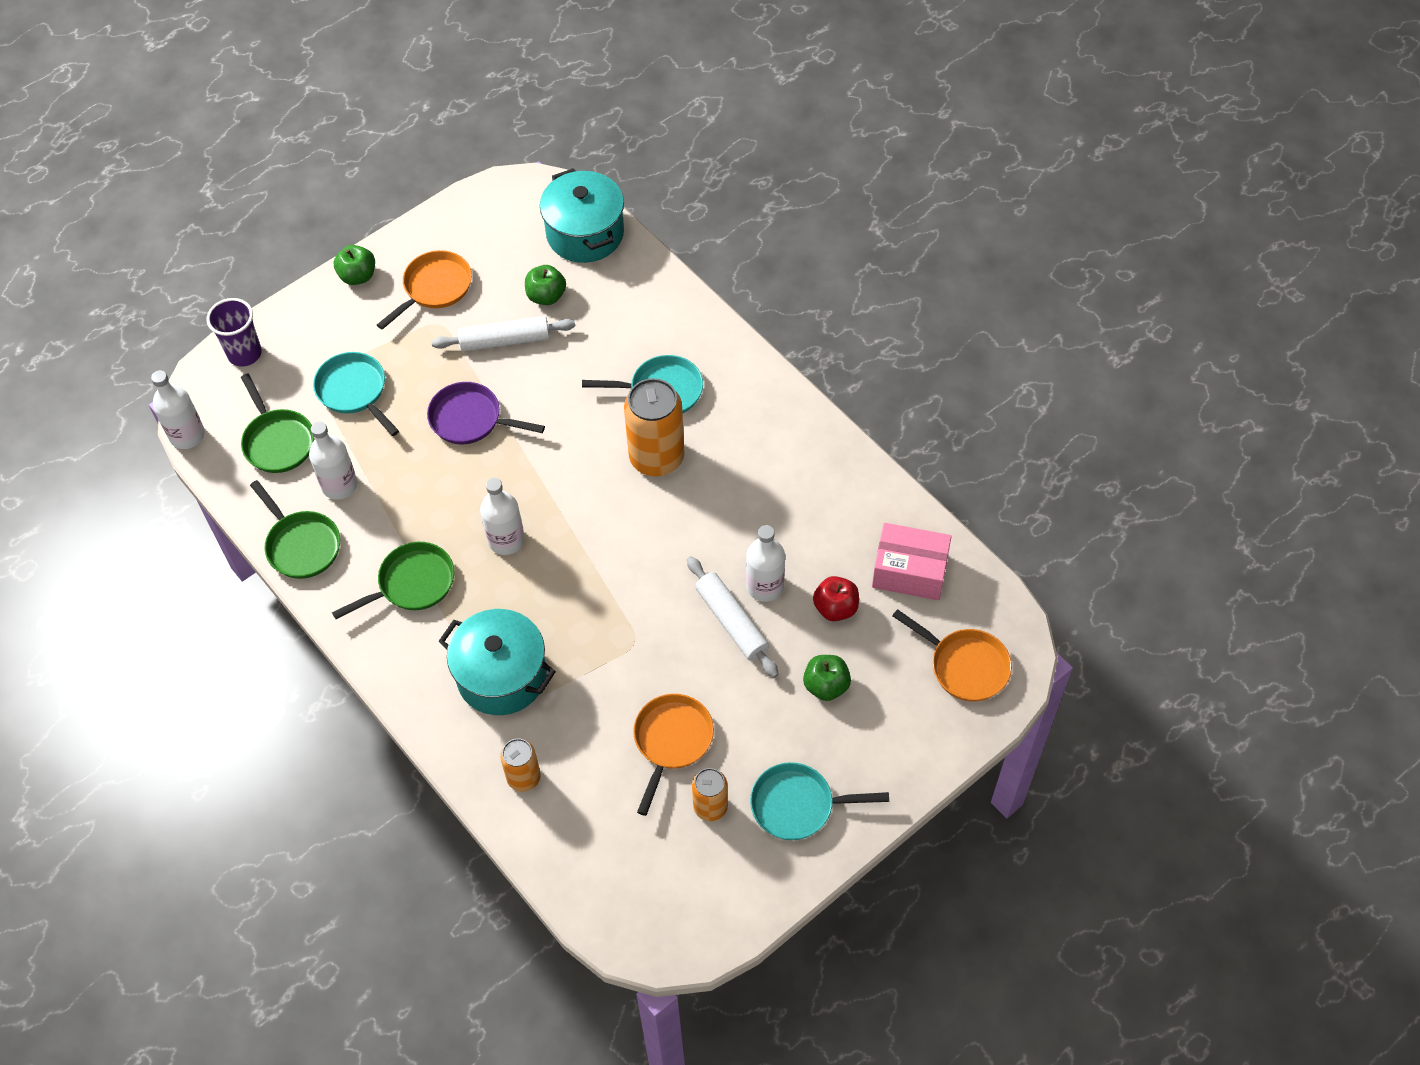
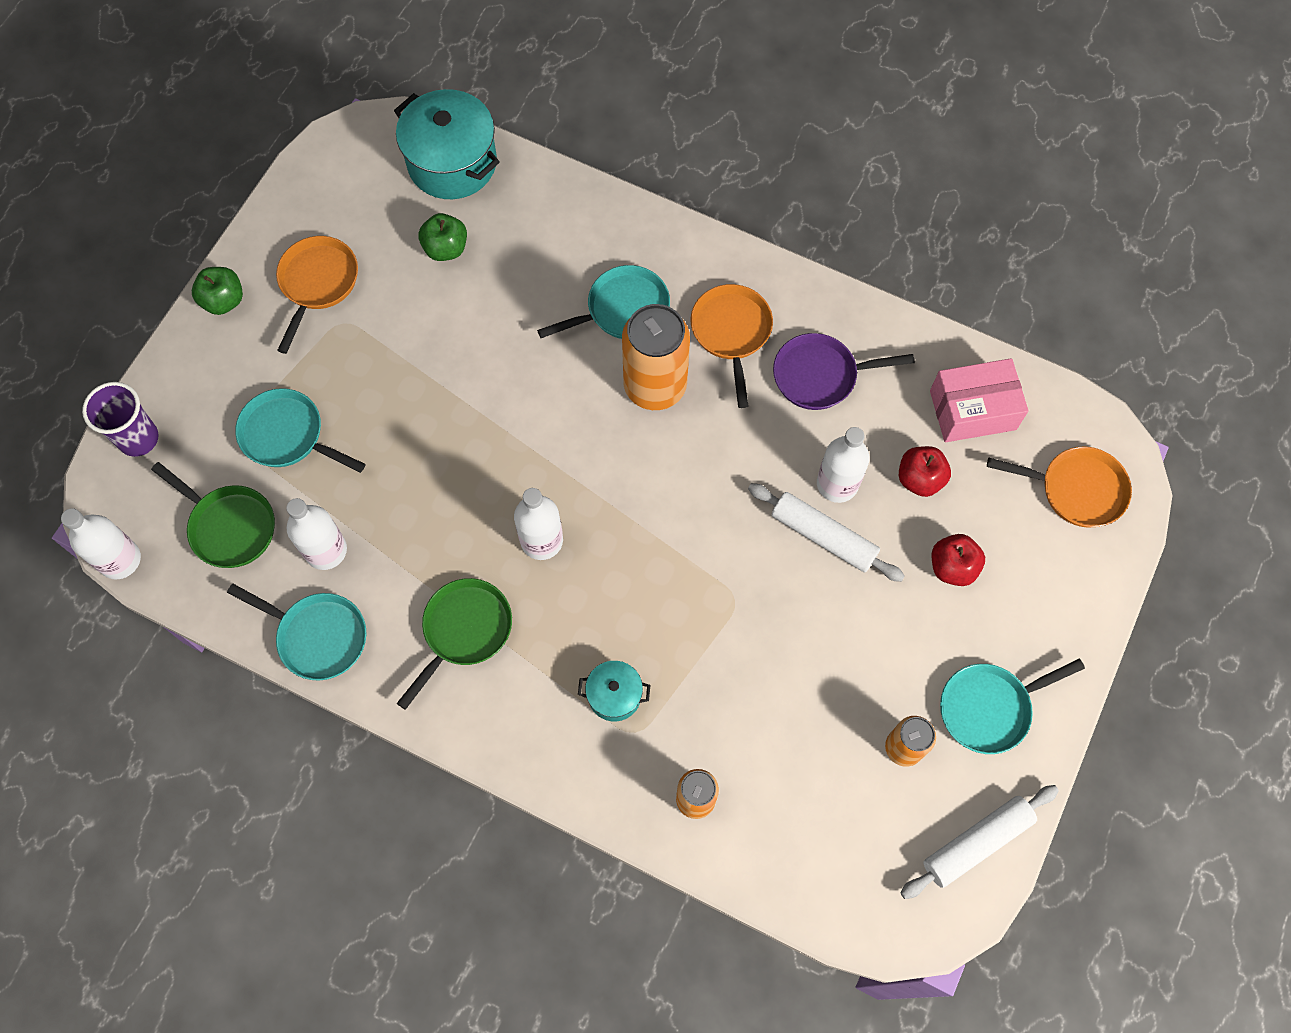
camera: 25 degrees left, 10 degrees up
green pan [250,480,340,579] -> turquoise pan [227,584,366,680]
purple pan [427,382,545,444] -> purple pan moved to [773,333,915,410]
white rolling pin [431,316,575,351] -> white rolling pin moved to [901,785,1059,899]
turquoise pot [439,609,556,715] -> turquoise pot [578,661,650,721], size x0.51
orange pan [633,694,714,816] -> orange pan moved to [691,284,773,408]
green apple [803,655,851,701] -> red apple [932,534,985,586]

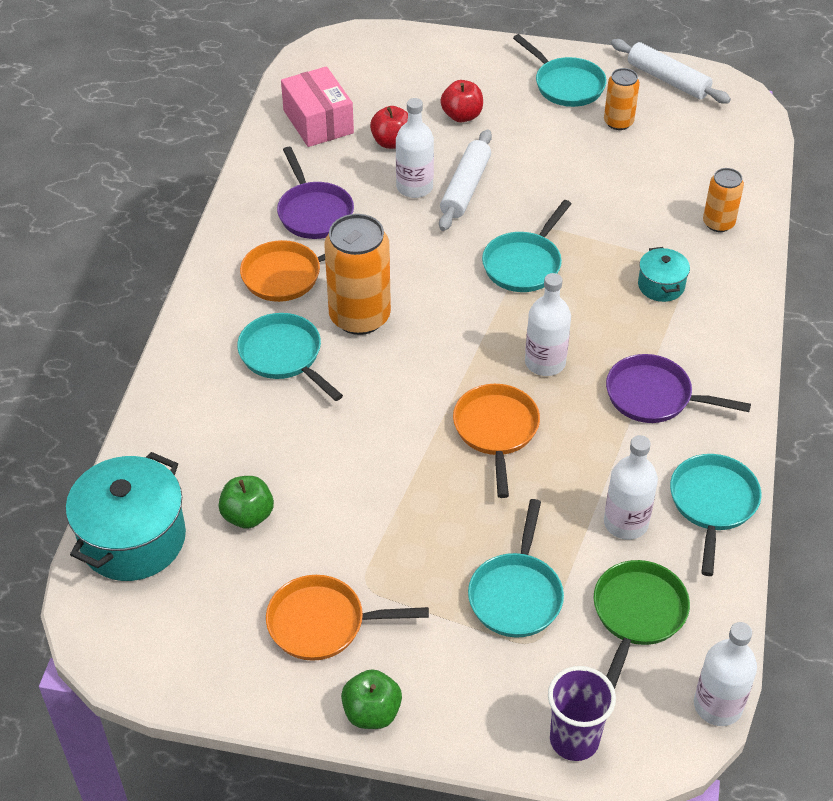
camera: 105 degrees left, 20 degrees down
green pan [397,578,512,710] -> purple pan [606,354,751,423]
orange pan [987,447,1132,527] -> orange pan moved to [453,384,540,498]
none -> turquoise pan [482,200,572,292]

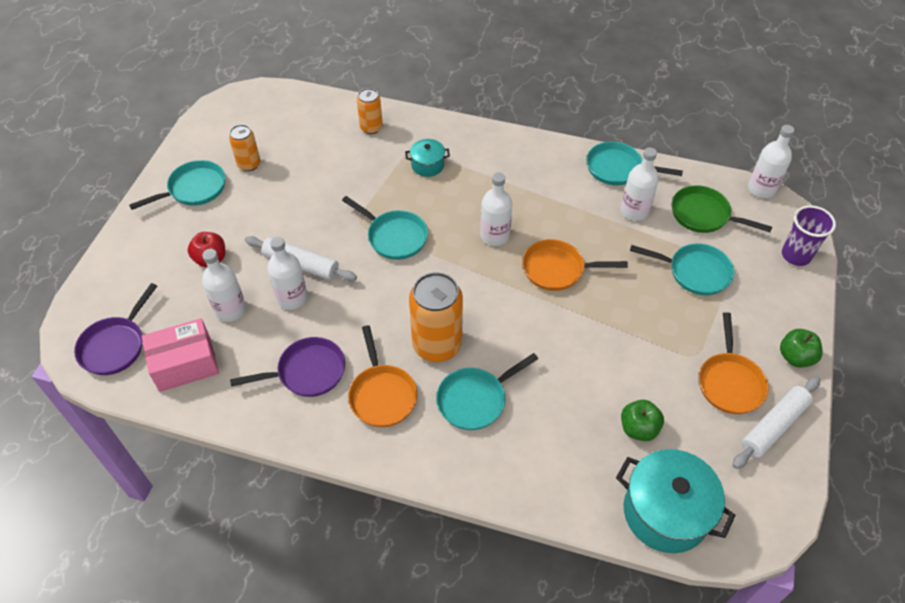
camera: 85 degrees left, 5 degrees up
red apple [370,106,408,149] -> white bottle [202,249,246,322]
purple pan [606,354,751,423] -> purple pan moved to [74,283,157,375]
white rolling pin [611,39,731,104] -> white rolling pin moved to [732,377,820,469]

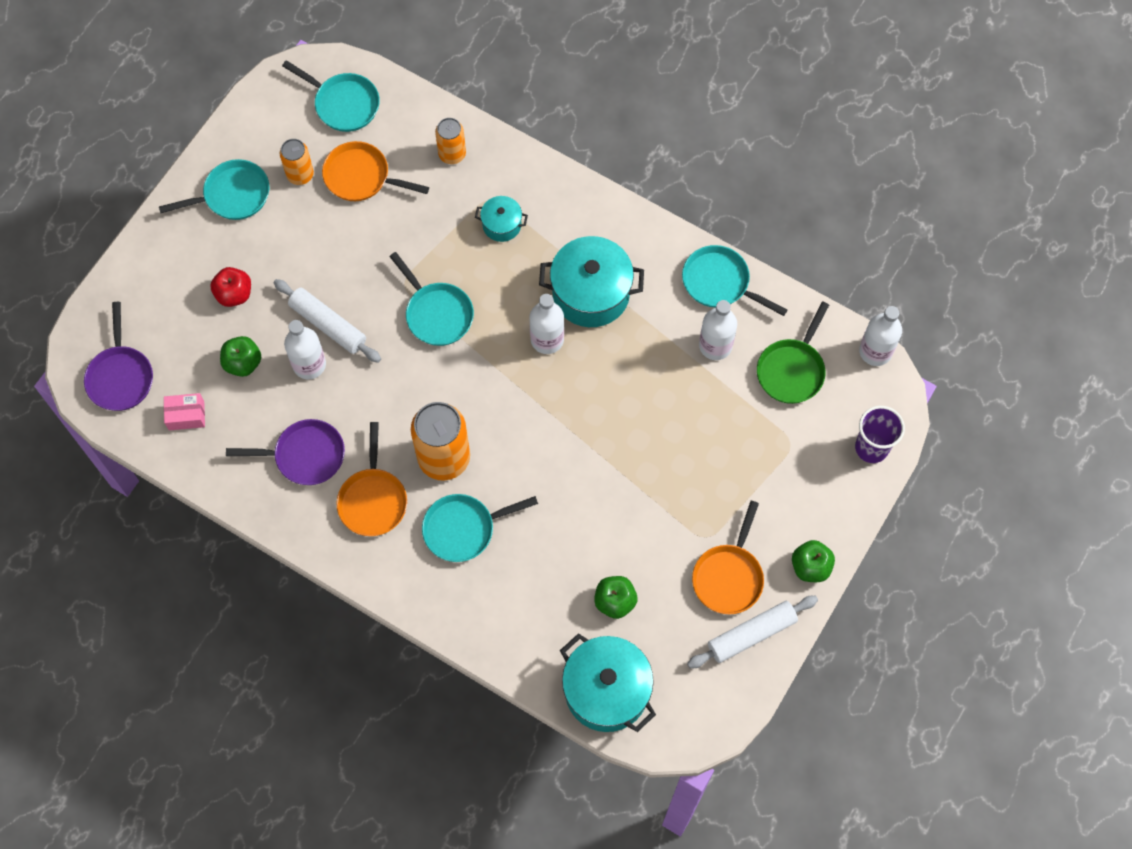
camera: 15 degrees right, 15 degrees up
purple pan [74,283,157,375] -> purple pan turned 45 degrees counterclockwise [84,302,153,411]
pink box [142,318,219,392] -> pink box [164,393,205,430], size x0.59
white bottle [202,249,246,322] -> green apple [220,336,261,377]
orange pan [522,239,628,291] -> orange pan moved to [322,141,429,201]
turquoise pan [630,243,734,295] -> turquoise pan moved to [282,60,380,132]
green pan [672,185,772,233] -> green pan turned 105 degrees counterclockwise [757,301,829,404]
none -> turquoise pot [539,236,644,327]

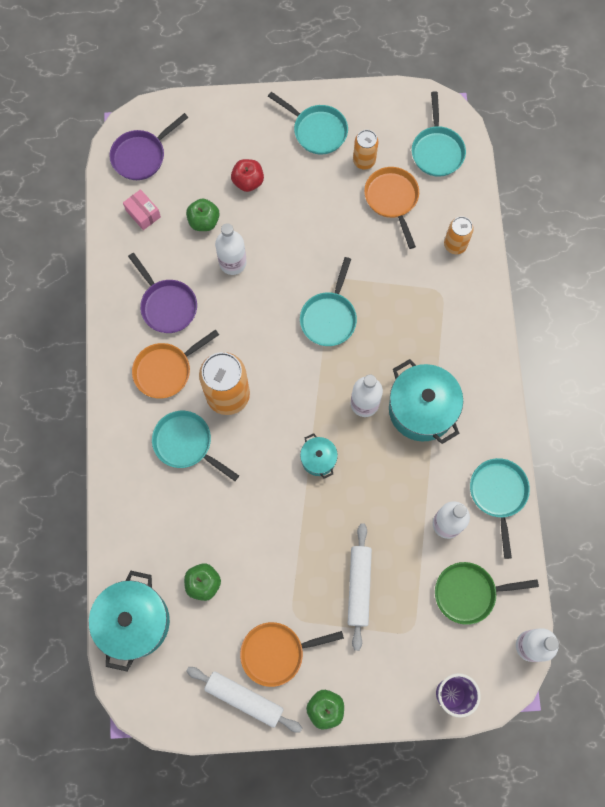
camera: 55 degrees right, 5 degrees up
white rolling pin [273,279,381,363] -> white rolling pin moved to [348,523,372,651]
turquoise pot [475,196,528,242] -> turquoise pot moved to [300,433,338,479]

